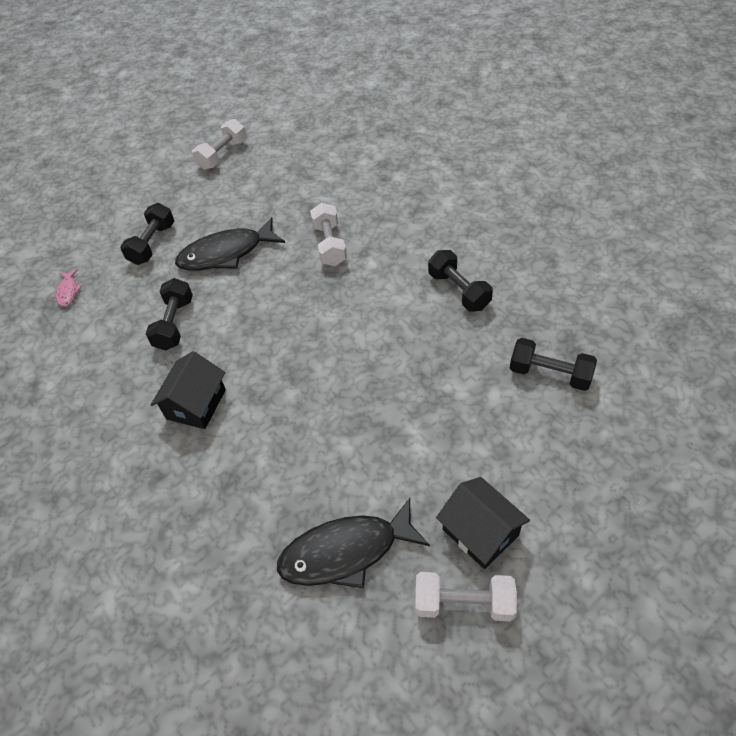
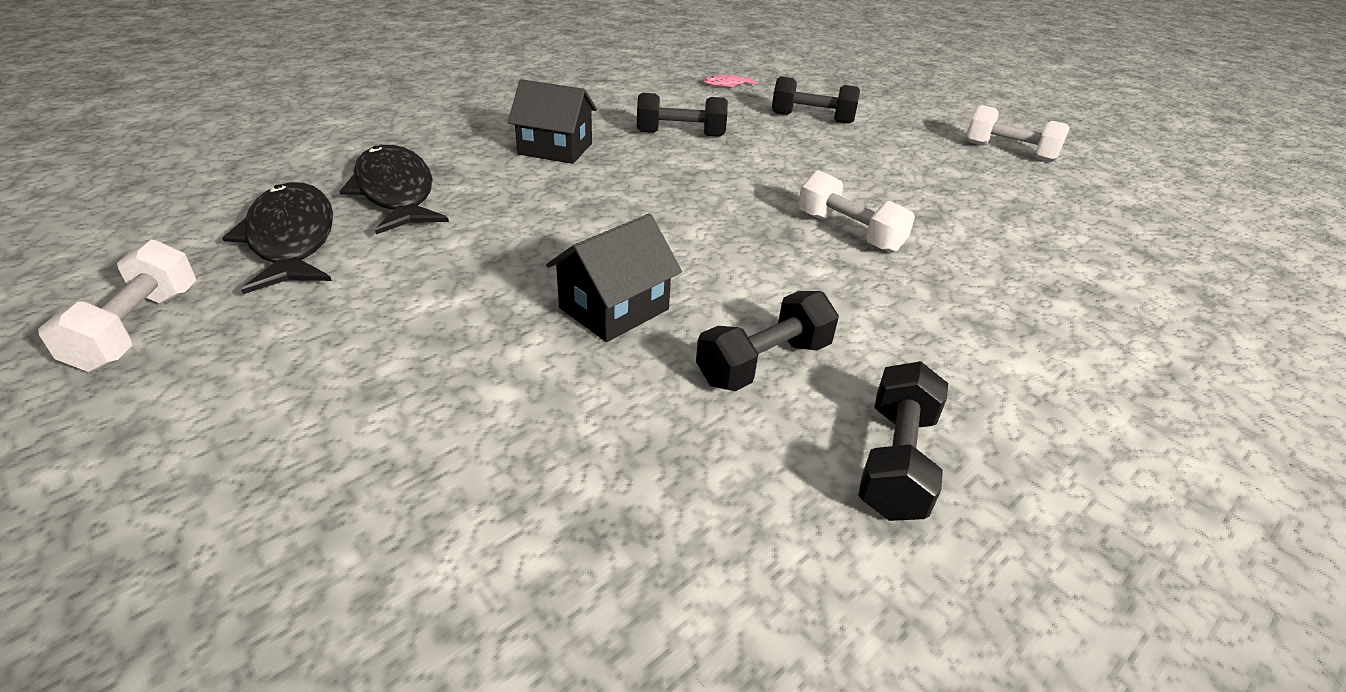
camera: 80 degrees right, 15 degrees down
black fish [175,217,285,271] -> black fish moved to [339,145,449,234]
white dumbbell [310,203,347,266] -> white dumbbell turned 60 degrees clockwise [798,170,915,253]
black house [436,477,530,569] -> black house moved to [546,214,682,342]
black dumbbell [510,338,597,391] -> black dumbbell moved to [858,361,948,521]

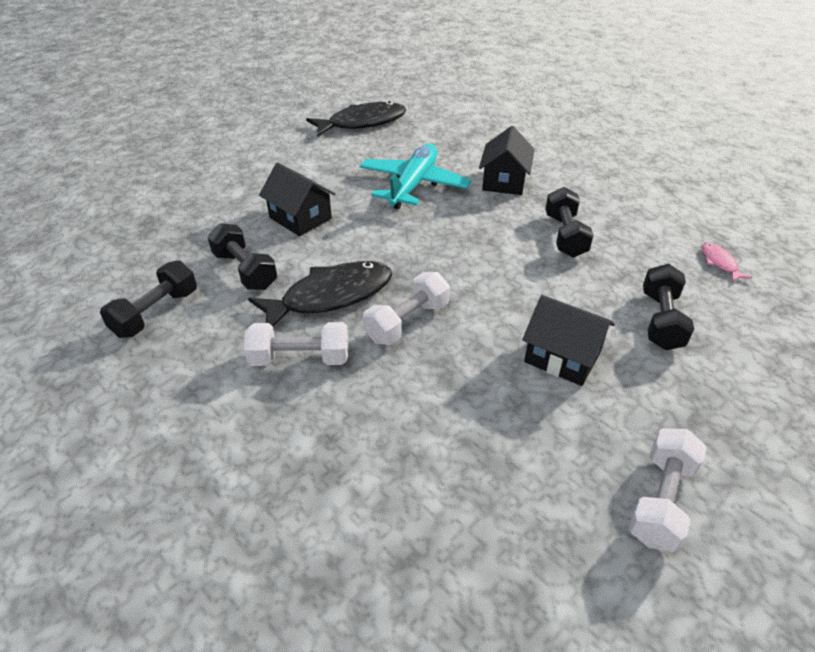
camera: 90 degrees right, 5 degrees up
white dumbbell [38,240,196,372] -> white dumbbell moved to [244,322,348,366]
black fish [339,145,449,234] -> black fish moved to [248,261,392,327]
black dumbbell [858,361,948,521] -> black dumbbell turned 75 degrees counterclockwise [100,260,197,338]
none -> turquoise plane [360,144,472,209]
none -> black house [522,295,615,386]

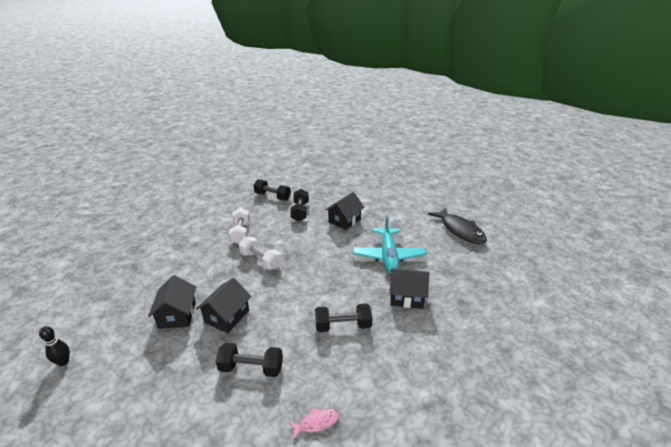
camera: 85 degrees right, 10 degrees down
black dumbbell [208,223,277,290] -> black dumbbell turned 45 degrees counterclockwise [290,189,309,221]
black fish [248,261,392,327] -> none
turquoise plane [360,144,472,209] -> turquoise plane turned 75 degrees clockwise [353,215,427,274]
white dumbbell [628,428,707,552] -> none
none -> black bowling pin [39,326,70,366]
none -> black house [148,275,196,329]

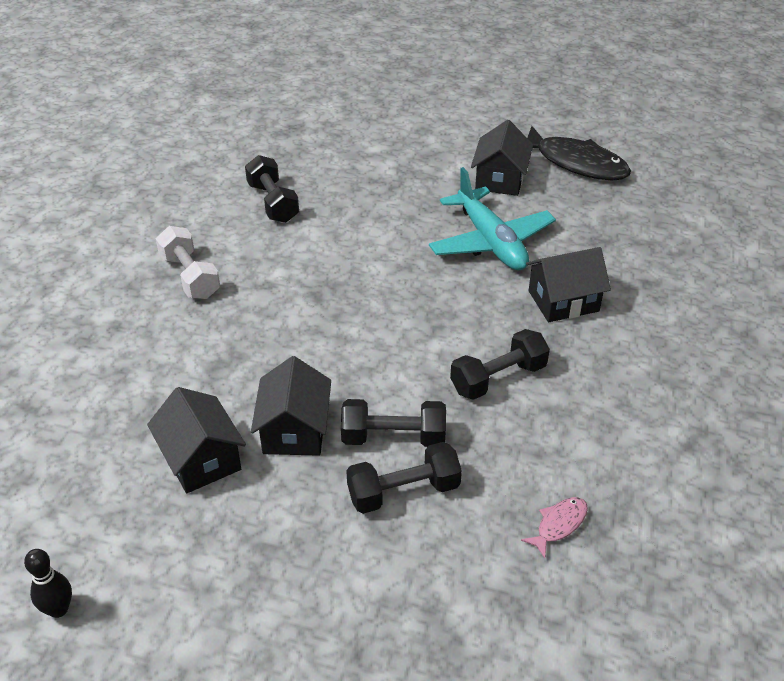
camera: 25 degrees left, 10 degrees up
white dumbbell [239,237,282,270] -> none
black dumbbell [253,179,291,201] -> black dumbbell moved to [341,399,446,447]
black house [325,192,364,230] -> black house moved to [471,120,533,196]

